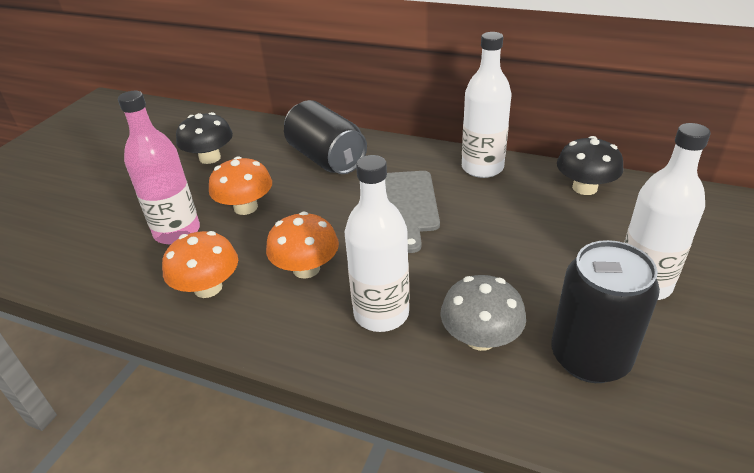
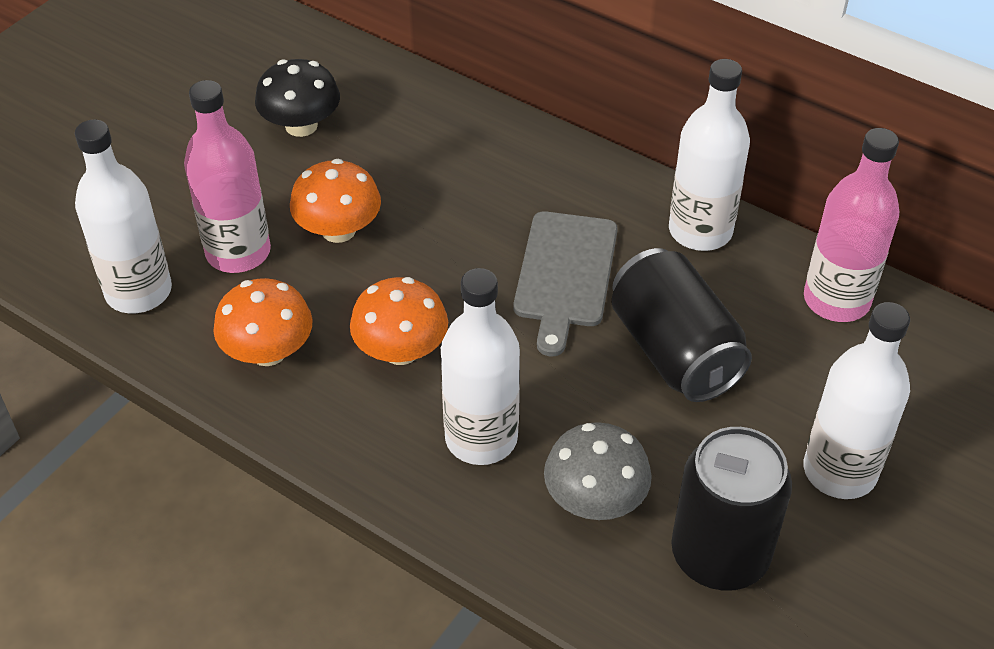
camera: 10 degrees right, 10 degrees up
black can [284,100,367,174] -> black can moved to [611,248,752,402]
black mushroom [557,136,623,195] -> pink bottle [804,128,900,322]
none -> white bottle [75,119,172,313]

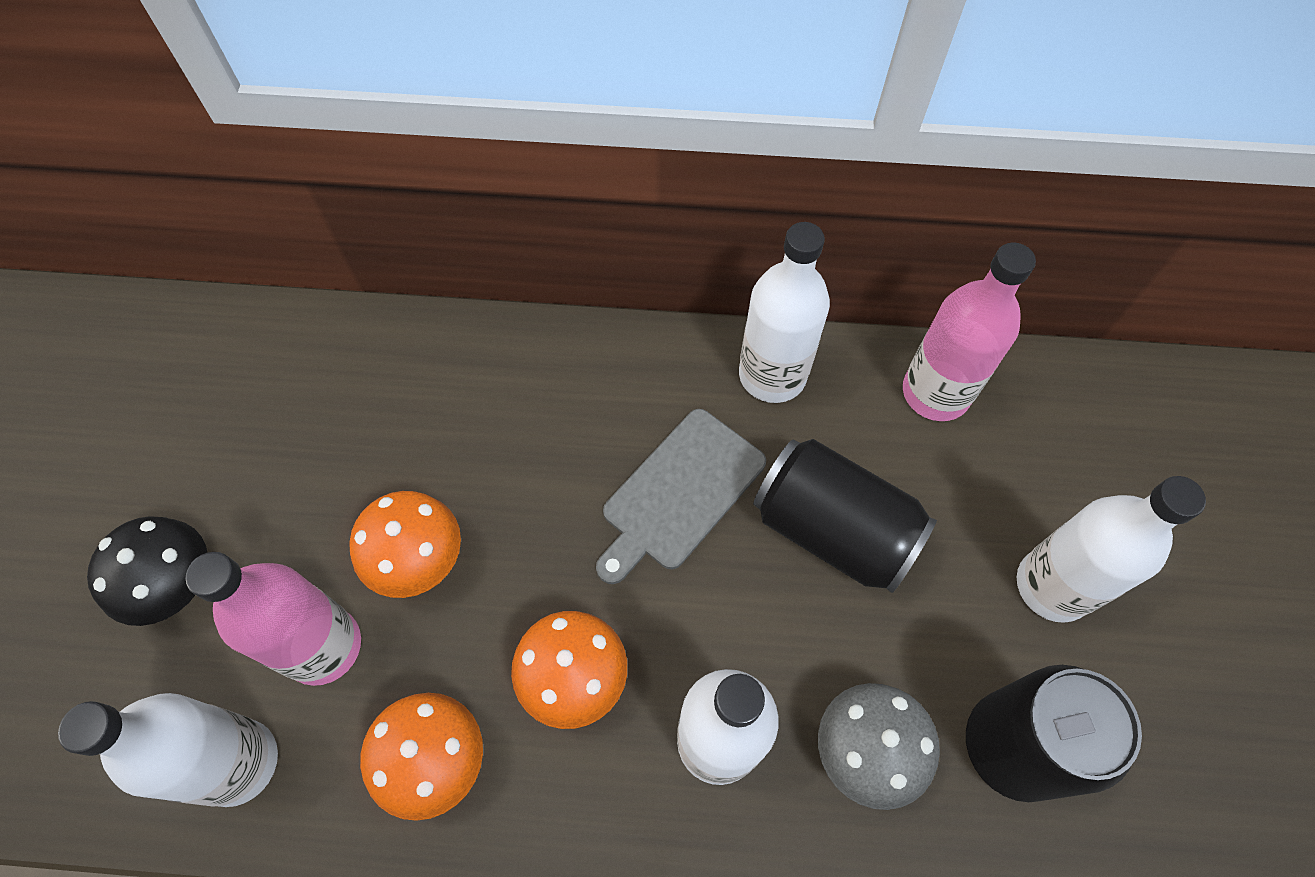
camera: 30 degrees left, 15 degrees up
black mushroom [255,59,340,137] -> black mushroom moved to [87,516,207,626]
grey cutting board [513,211,618,356] -> grey cutting board turned 60 degrees clockwise [596,409,766,584]

